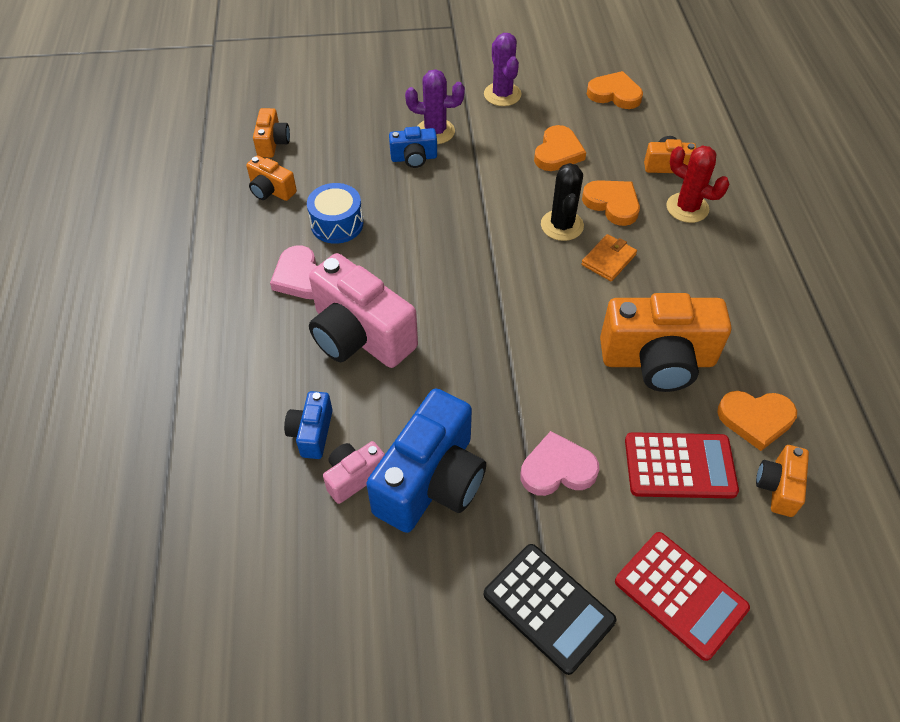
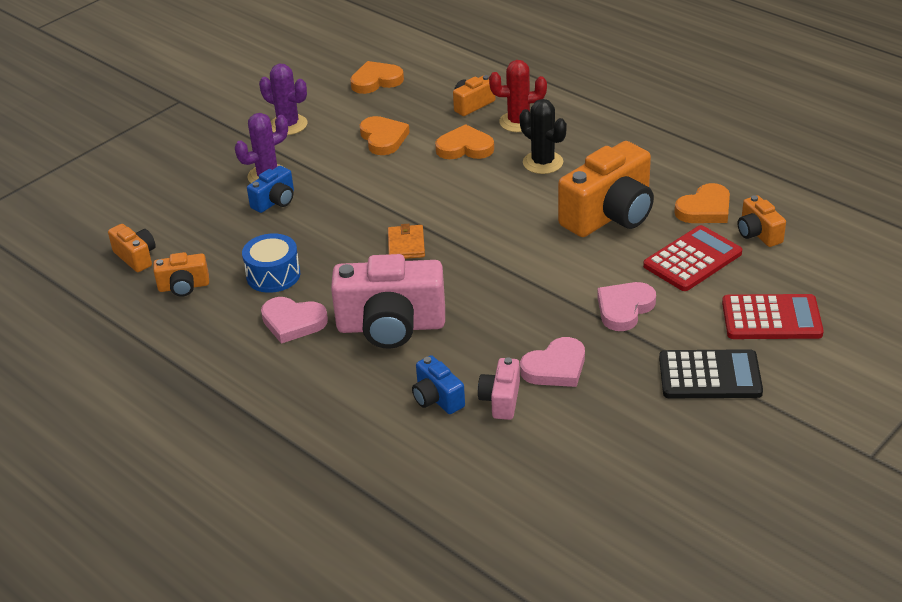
camera: 40 degrees left, 15 degrees down
blue camera [366,388,486,533] -> pink heart [520,337,585,387]
black cactus [541,163,584,241] -> black cactus moved to [520,99,567,174]
orange wallet [581,234,637,282] -> orange wallet moved to [388,224,425,259]

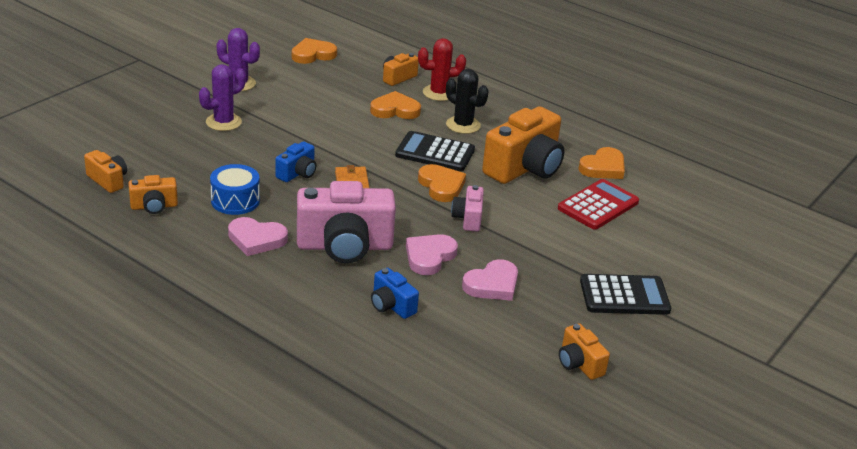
camera: 10 degrees left, 5 degrees down
blue camera [247,166,294,213] -> blue camera moved to [275,141,317,182]
orange heart [360,116,410,155] -> orange heart moved to [418,164,466,202]
pink camera [478,357,520,420] -> pink camera moved to [451,185,484,232]
pink heart [597,282,656,331] -> pink heart moved to [406,234,458,275]
red calculator [722,294,824,339] -> none
orange camera [738,195,786,247] -> orange camera moved to [559,323,610,380]
none -> black calculator [395,131,475,172]

